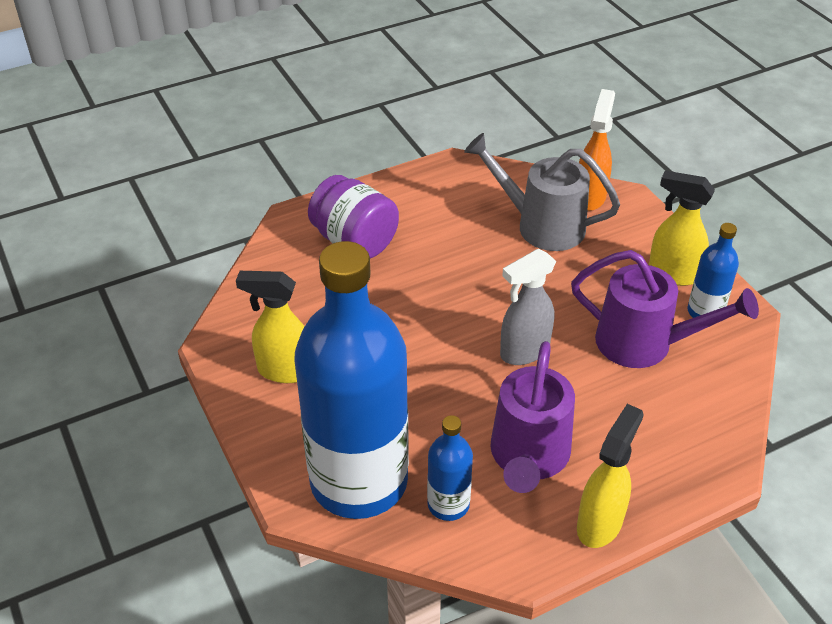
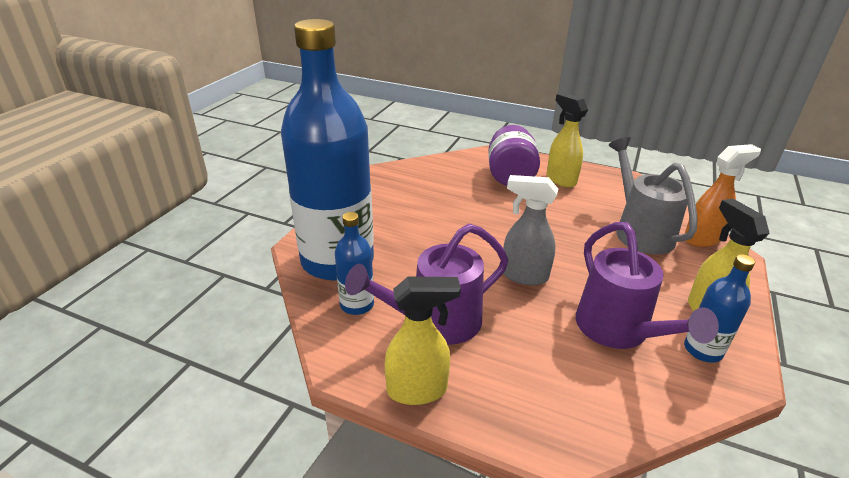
camera: 50 degrees right, 10 degrees down
yellow spray bottle [236,271,305,383] -> yellow spray bottle moved to [547,93,588,188]

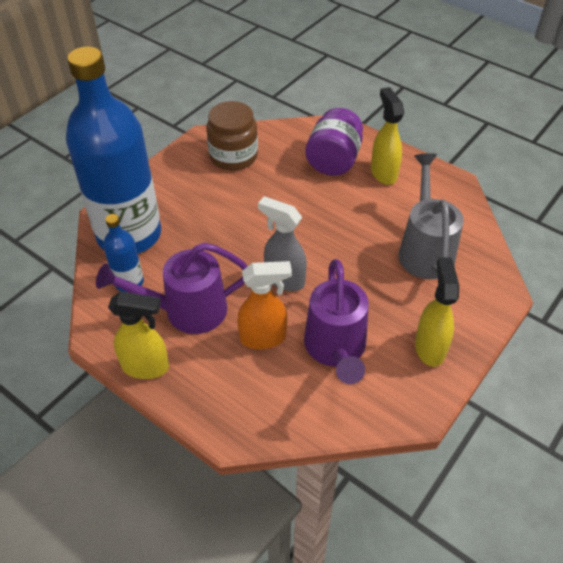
camera: 15 degrees right, 15 degrees up
blue bottle [684,254,755,363] -> none
orange spray bottle [685,144,761,247] -> orange spray bottle moved to [237,261,292,349]
none -> brown jar [206,101,258,171]

